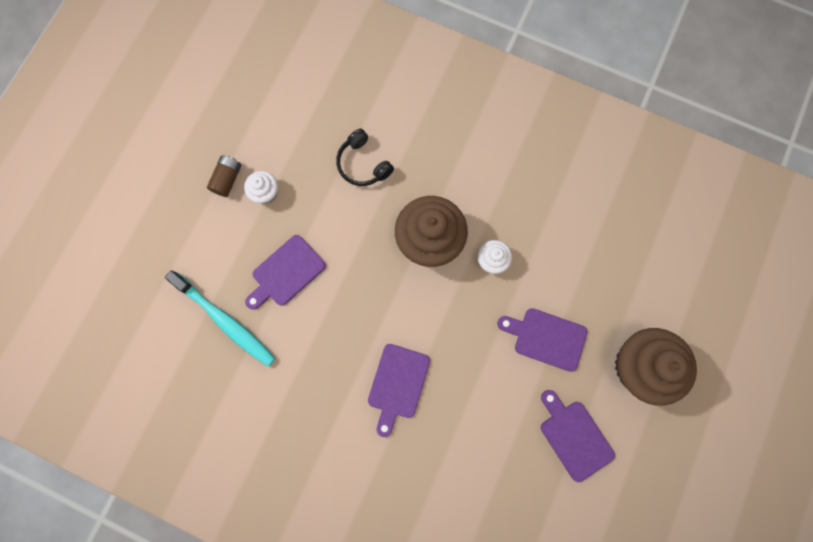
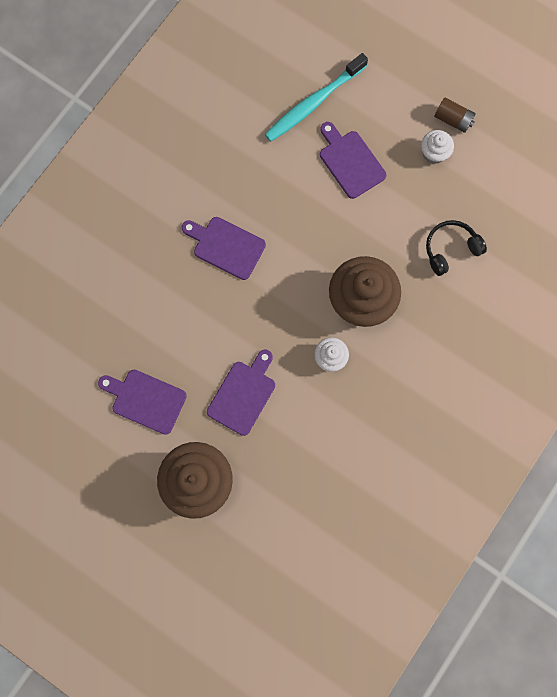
camera: 100 degrees right, 0 degrees up
purple cutting board [541,390,615,482] -> purple cutting board turned 135 degrees counterclockwise [98,370,187,435]

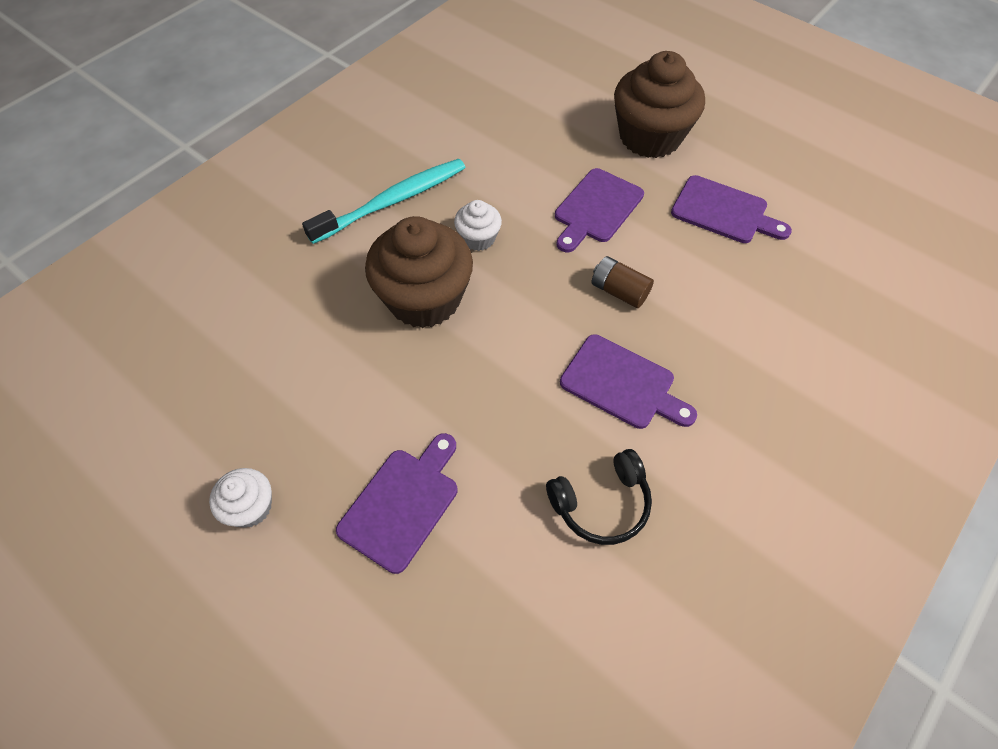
camera: 175 degrees left, 20 degrees down
turquoise toothbrush [265,53,368,142] -> turquoise toothbrush moved to [302,159,466,244]
purple cutting board [320,122,386,199] -> purple cutting board turned 120 degrees counterclockwise [336,433,457,574]
black headphones [426,220,487,276] -> black headphones moved to [546,449,652,545]
brown battery [434,98,476,133] -> brown battery moved to [591,256,654,308]

